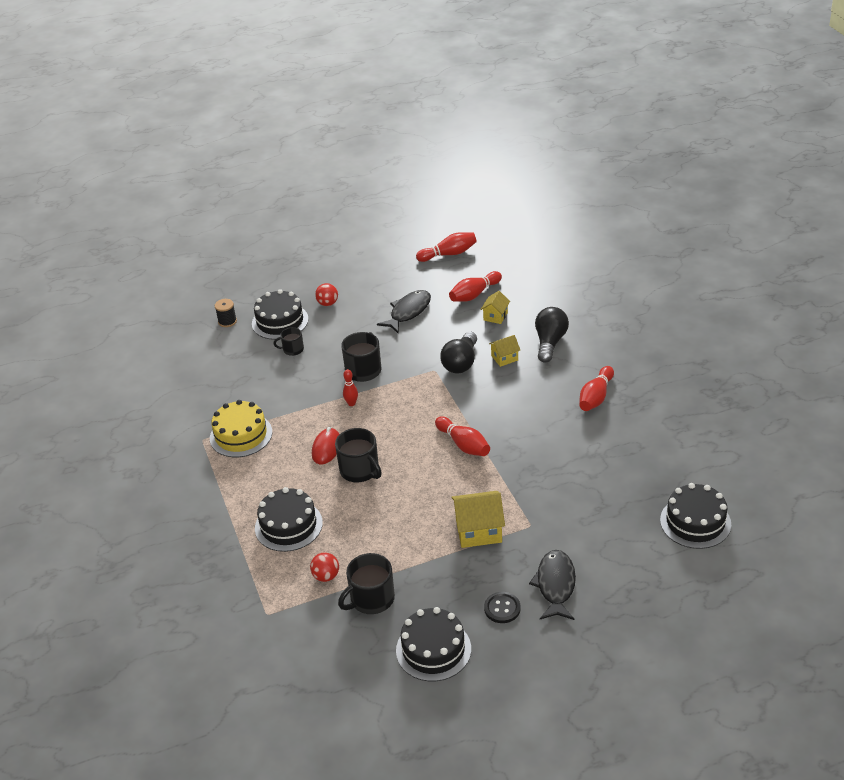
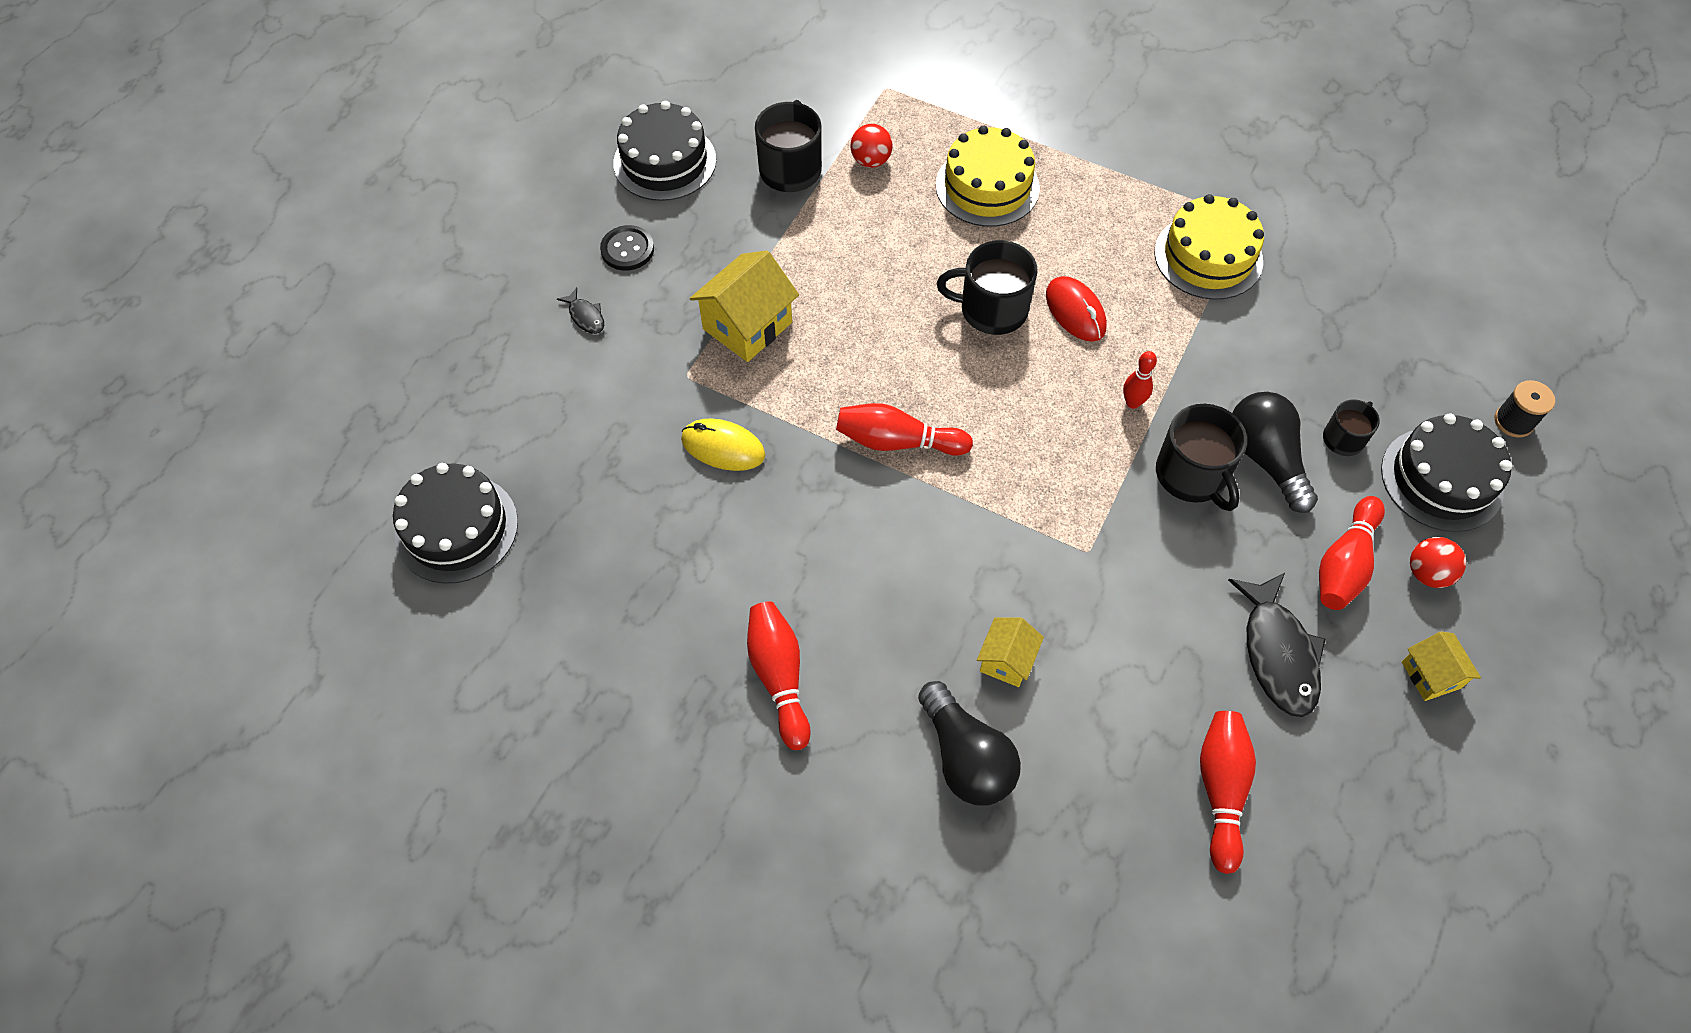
camera: 135 degrees right, 20 degrees up
black cake [255,487,323,552] -> yellow cake [936,126,1040,227]
red bowling pin [416,232,477,262] -> red bowling pin moved to [1319,496,1385,610]
black light bulb [440,332,477,374] -> black light bulb moved to [1232,392,1318,513]
yellow house [480,291,510,324] -> yellow house moved to [1402,631,1481,701]
black fish [529,550,576,620] -> black fish [557,288,604,334], size x0.47
none -> yellow mouse [681,419,765,471]

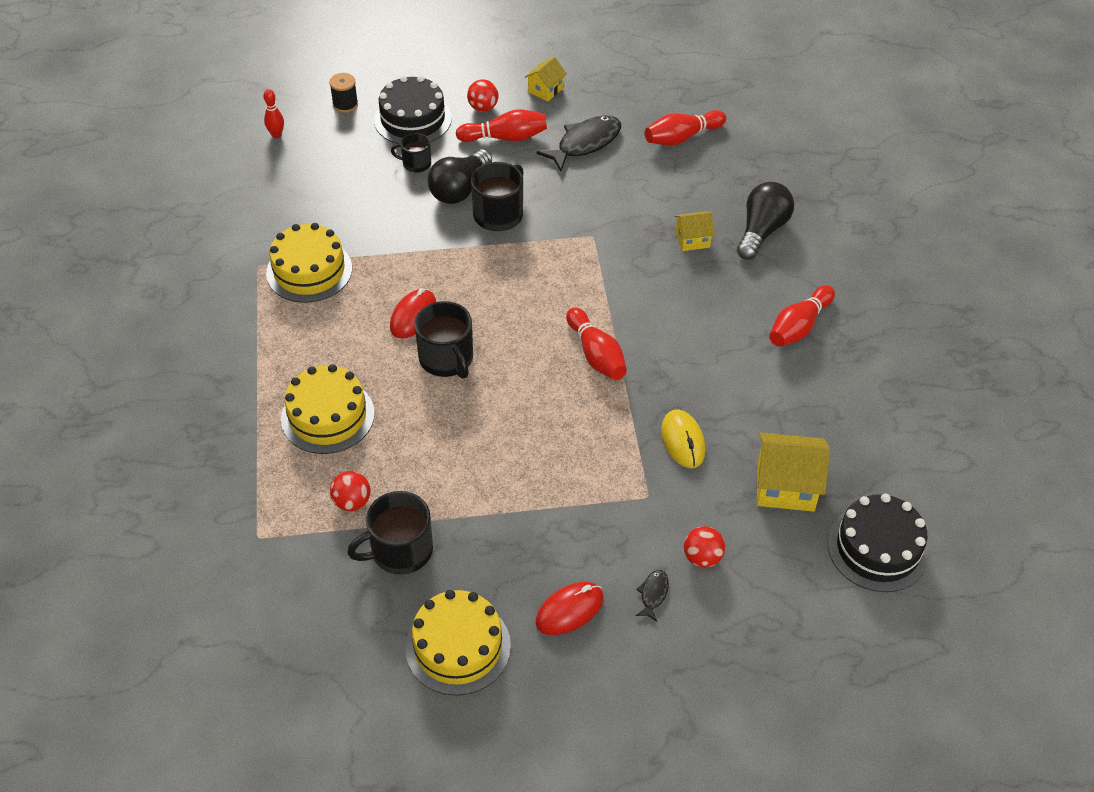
camera: 125 degrees left, 10 degrees down
black button [600,225,654,271] -> red mouse [536,582,604,635]
black cake [613,101,716,201] -> yellow cake [405,590,511,696]
yellow house [690,251,799,362] -> yellow house moved to [757,432,830,512]
red bowling pin [1123,351,1157,409] -> red bowling pin moved to [263,89,284,138]
none -> red ball [684,526,725,568]

